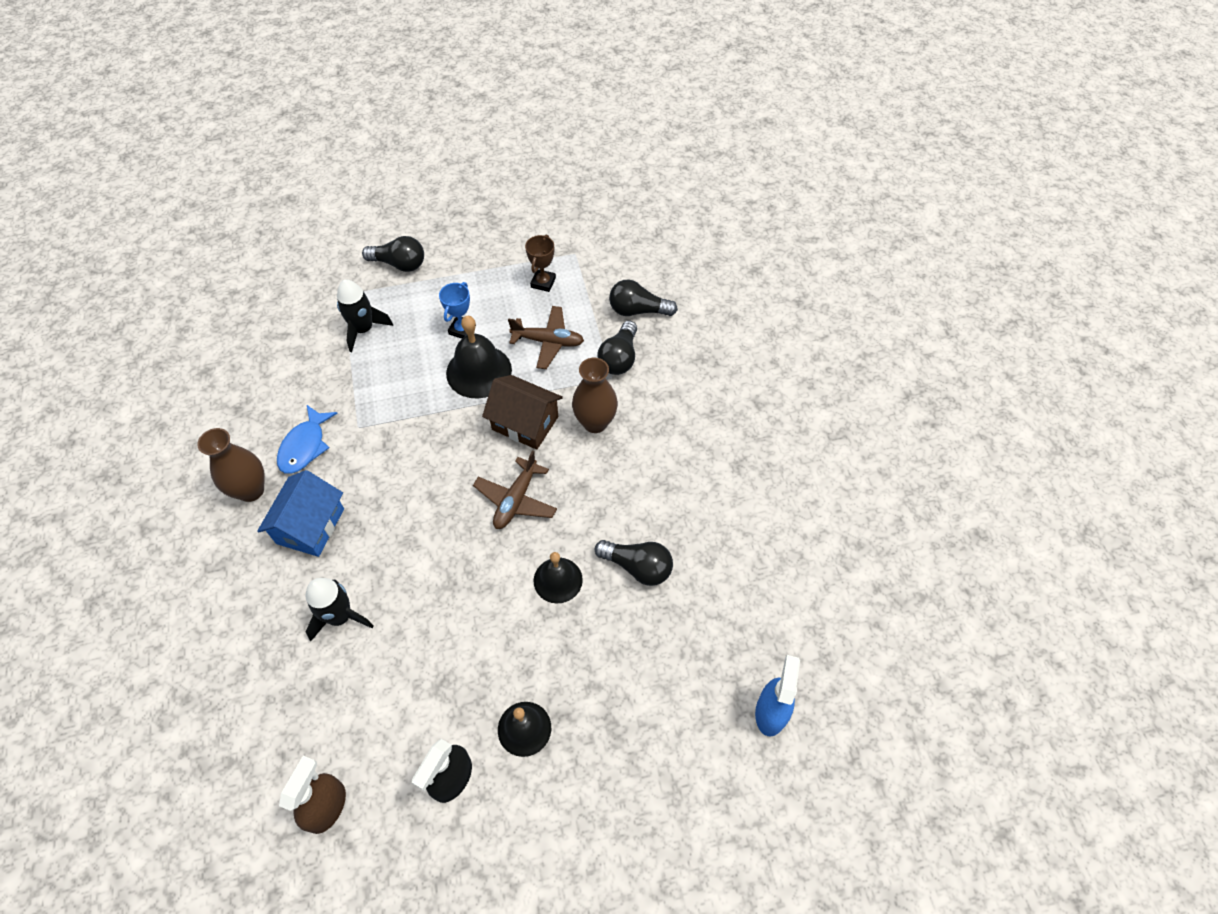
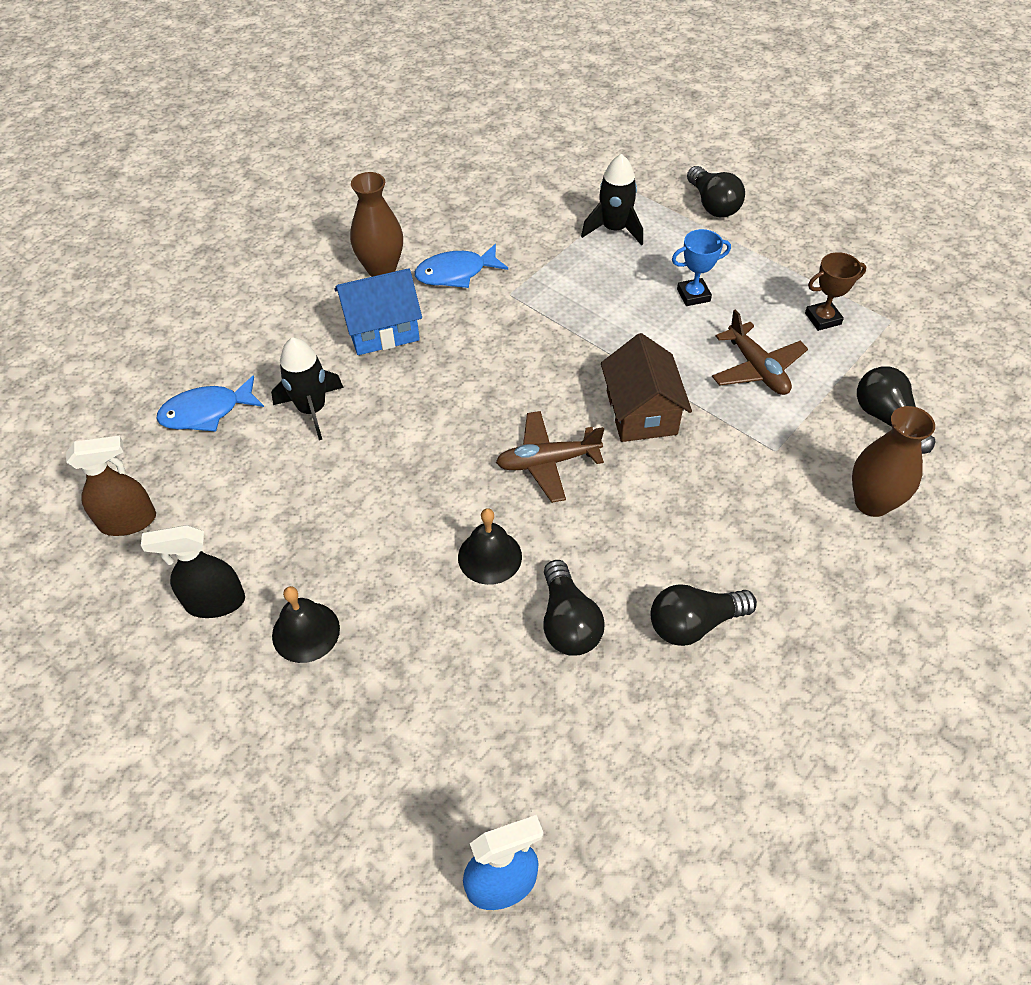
camera: 55 degrees right, 5 degrees down
black bell [446,316,512,399] -> none
brown vase [572,358,618,433] -> brown vase moved to [852,406,935,517]
black light bulb [597,321,637,375] -> black light bulb moved to [650,584,757,646]
none -> blue fish [156,375,264,432]

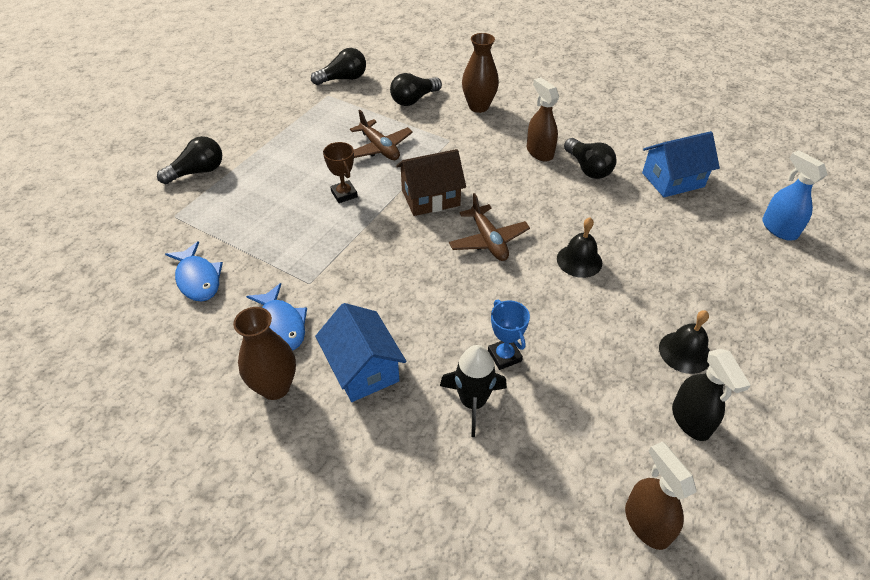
camera: 100 degrees left, 5 degrees down
blue fish [156,375,264,432] -> blue fish moved to [165,241,223,302]
black light bulb [543,560,605,656] -> black light bulb moved to [311,48,366,85]
black rocket [581,154,643,245] -> none
blue trophy [672,229,731,306] -> blue trophy moved to [488,300,530,370]
brown plane [712,309,808,395] -> brown plane turned 90 degrees clockwise [350,110,413,160]
brown trophy [805,252,866,331] -> brown trophy moved to [323,142,358,203]
none -> brown spray bottle [527,77,559,162]
none -> blue house [642,131,720,197]

